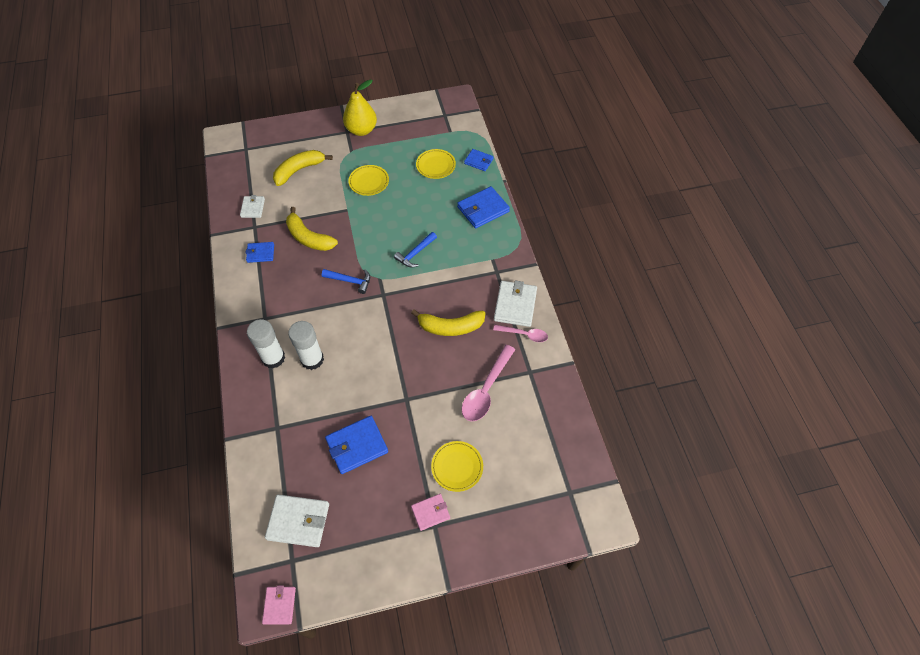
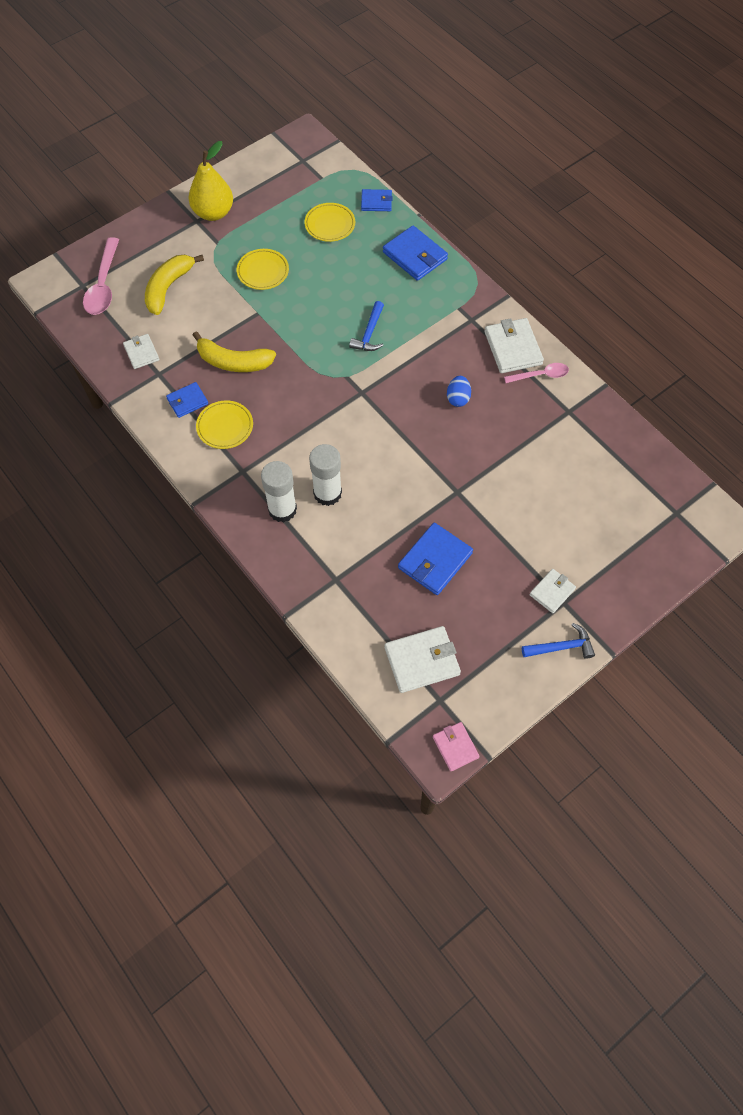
camera: 25 degrees left, 5 degrees up
blue hammer [322,269,370,294] -> blue hammer moved to [522,623,595,659]
yellow banana [411,309,485,336] -> blue egg [447,376,471,407]
pink wallet [411,494,450,531] -> white wallet [529,569,576,613]
yellow plate [431,441,483,492] -> yellow plate moved to [196,400,253,449]
blue wallet [457,186,510,228] -> blue wallet turned 75 degrees counterclockwise [383,225,448,281]
pink spoon [461,345,516,421] -> pink spoon moved to [83,237,119,315]

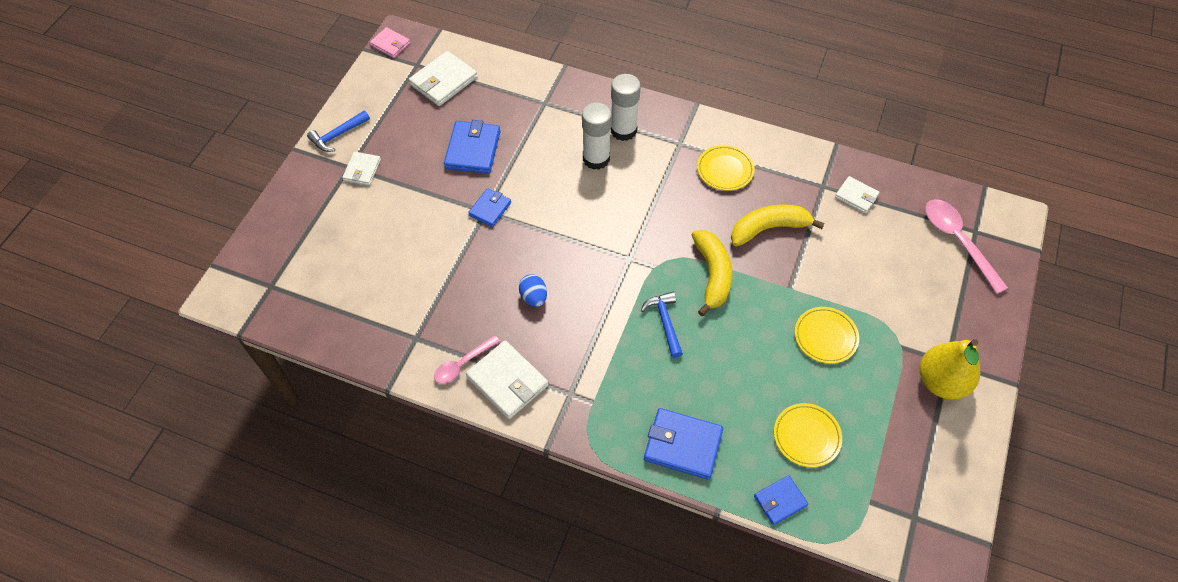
camera: 150 degrees right, 5 degrees down
yellow banana [145,255,204,315] -> yellow banana moved to [692,230,732,316]
blue wallet [166,382,208,418] -> blue wallet moved to [468,188,511,227]

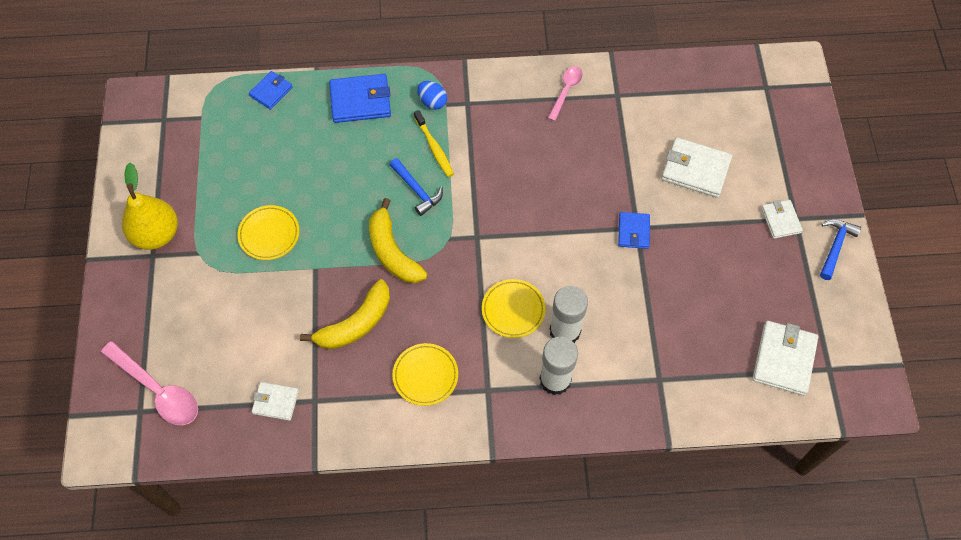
camera: 155 degrees right, 5 degrees up
pink wallet [370,27,410,58] -> none
blue wallet [444,120,501,174] -> none
white wallet [466,340,548,419] -> white wallet moved to [661,137,732,198]
blue egg [519,274,547,307] -> blue egg moved to [417,81,447,110]
yellow plate [774,403,842,467] -> yellow plate moved to [482,279,546,338]
none -> yellow toothbrush [414,110,454,177]

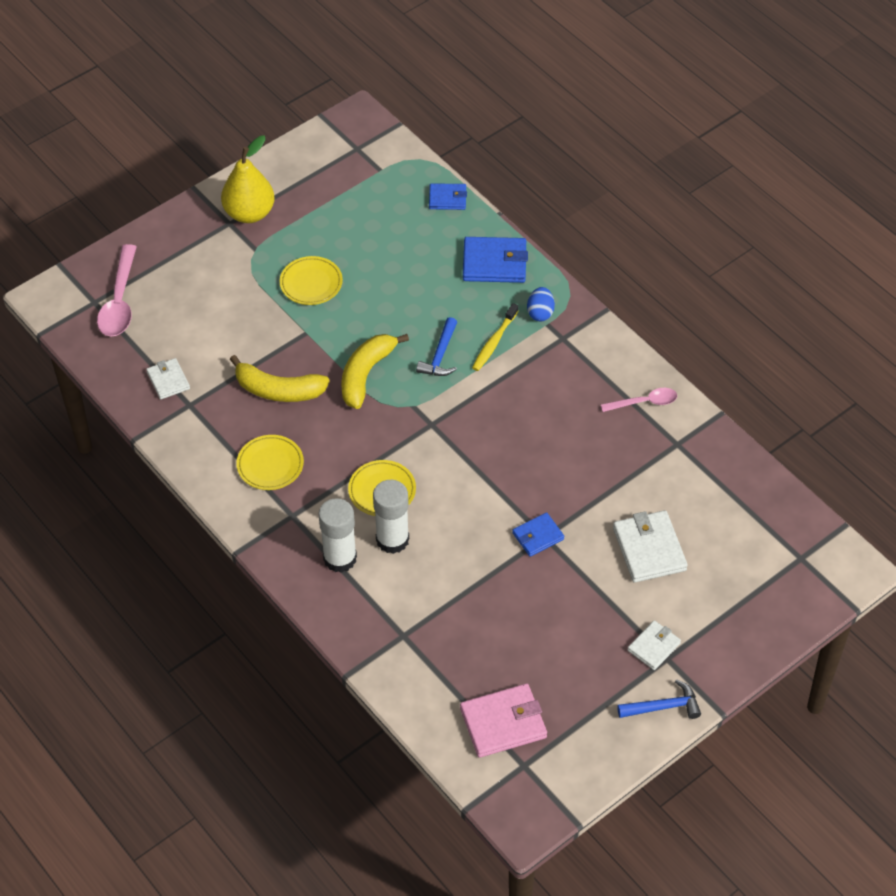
camera: 55 degrees right, 10 degrees down
blue wallet [329,74,391,123] -> blue wallet turned 45 degrees counterclockwise [463,237,528,283]
white wallet [752,321,818,396] -> pink wallet [460,684,547,758]

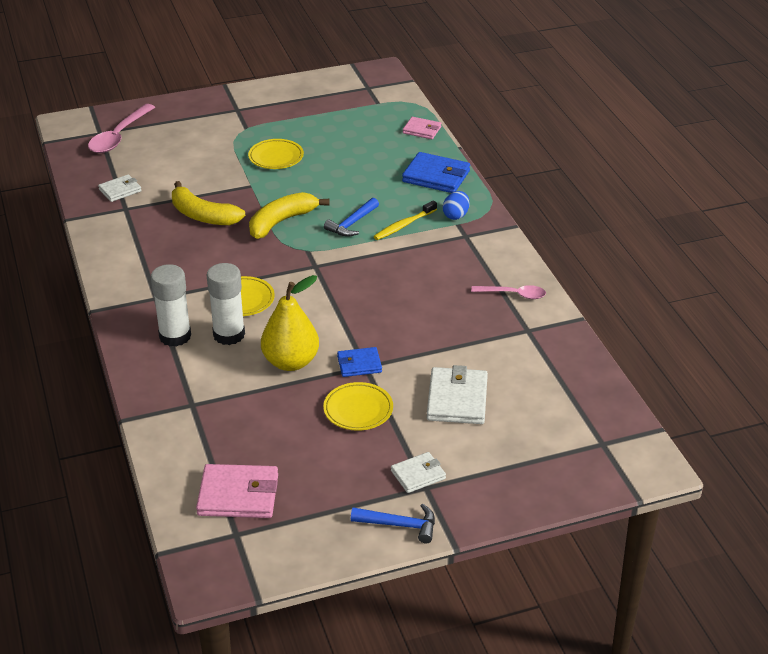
camera: 20 degrees right, 15 degrees down
white wallet [146,358,190,399] -> white wallet turned 60 degrees clockwise [98,174,142,202]
yellow pear [221,136,275,223] -> yellow pear moved to [261,275,319,371]
yellow plate [236,435,304,490] -> yellow plate moved to [323,382,393,431]
blue wallet [429,183,467,210] -> pink wallet [403,117,441,139]

